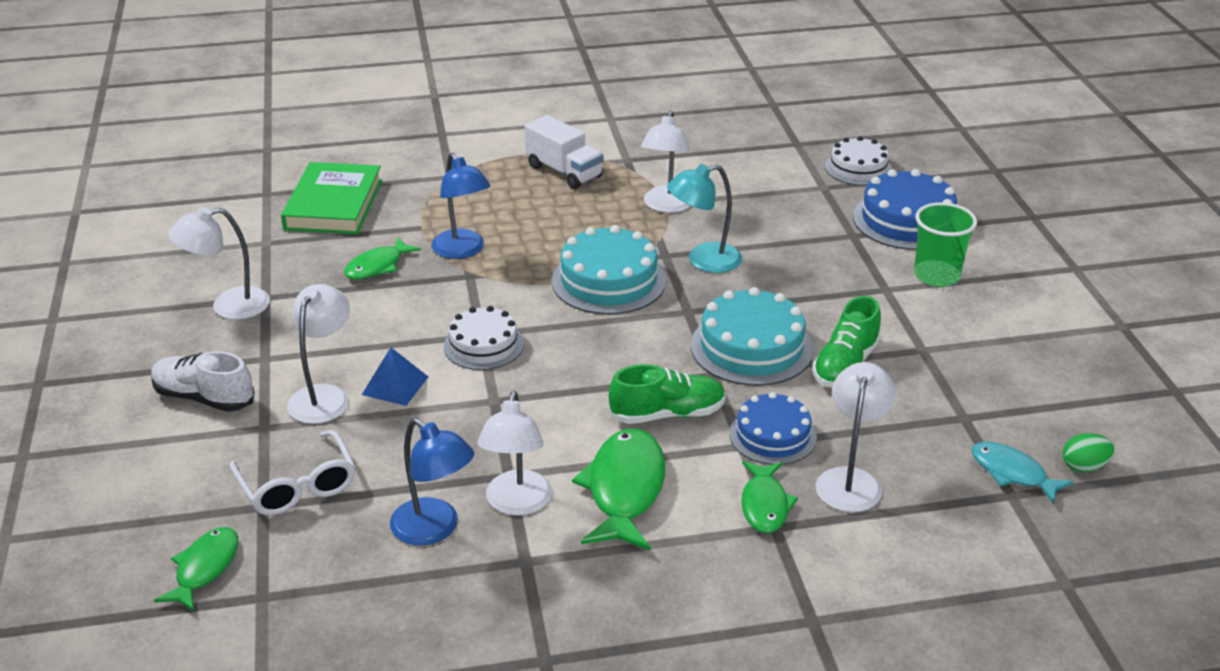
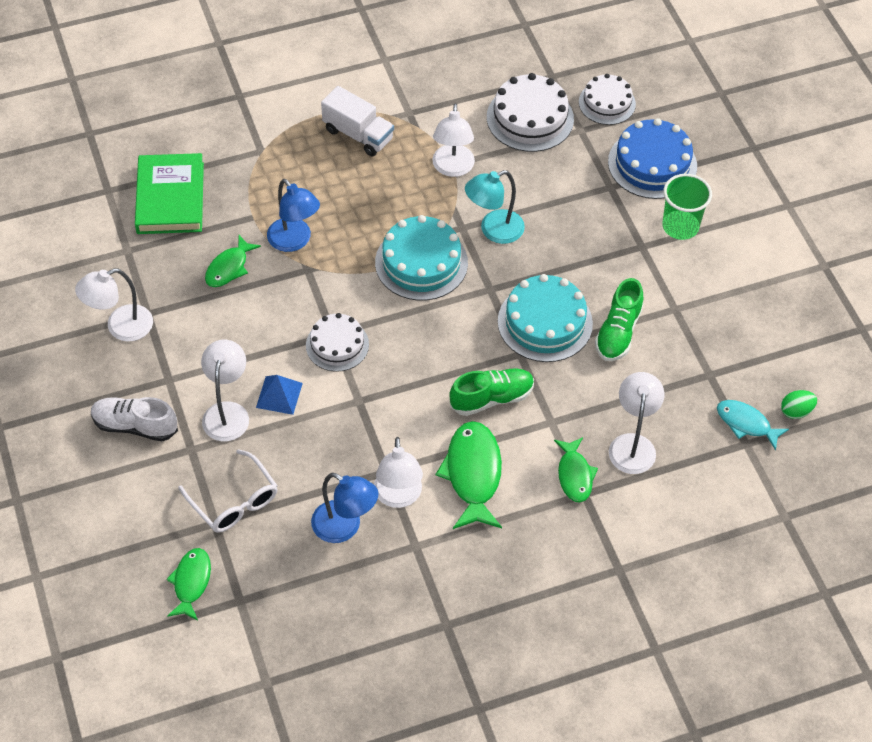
camera: 10 degrees left, 20 degrees up
blue cake [729,392,817,465] -> none
none -> white cake [487,73,574,152]

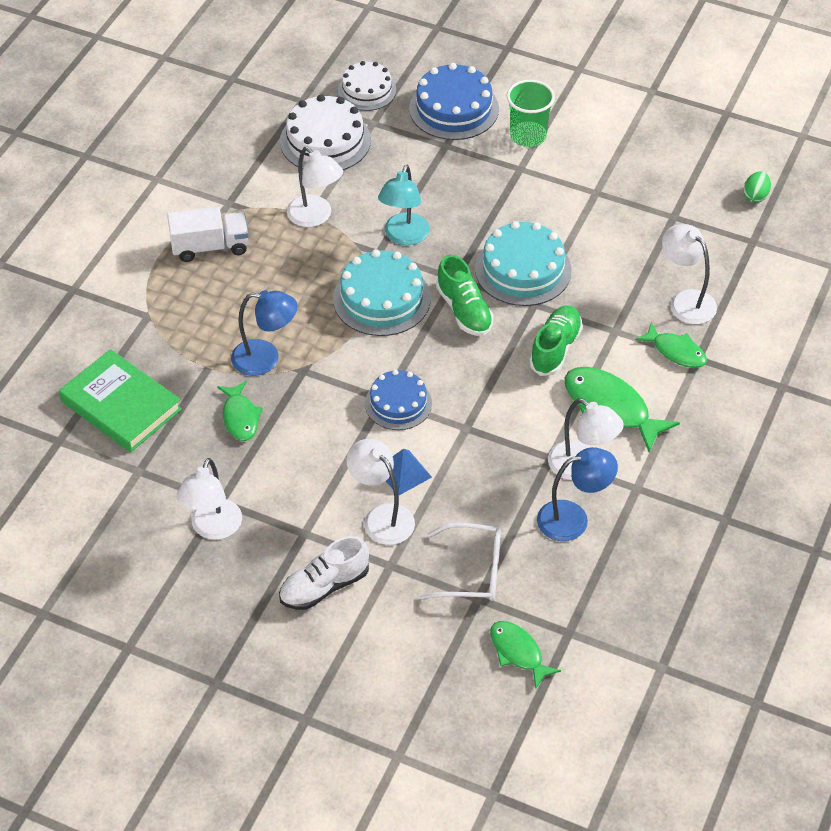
camera: 45 degrees left, 5 degrees down
white cake [306,313,369,372] -> blue cake [365,370,432,430]
green shoe [595,278,644,361] -> green shoe moved to [436,255,494,336]
turquoise fish [717,400,789,451] -> none

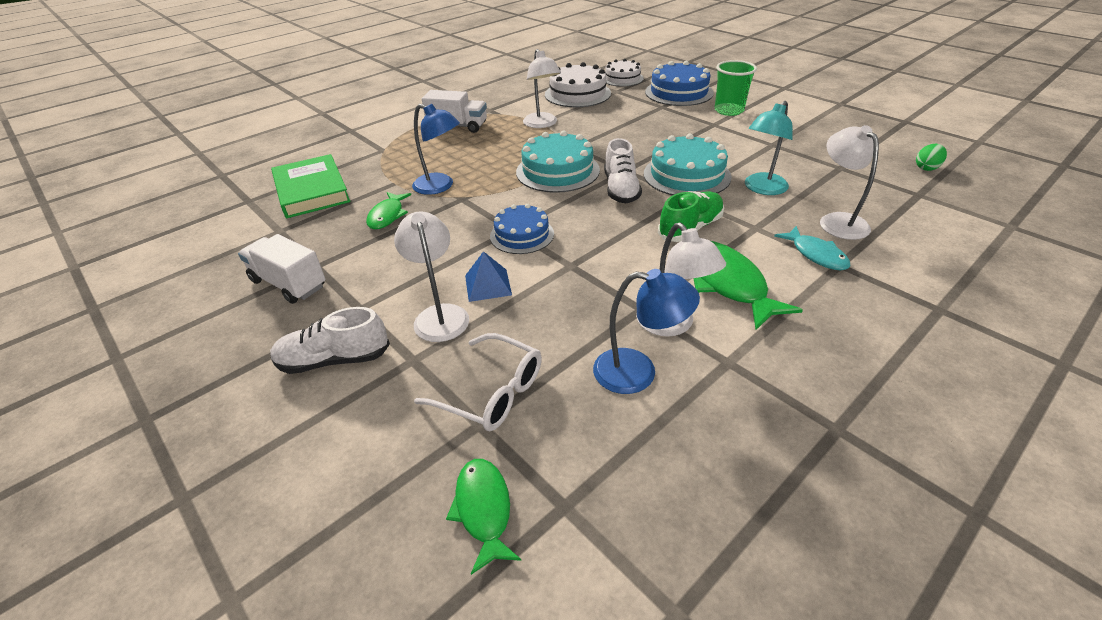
camera: 25 degrees right, 10 degrees down
white lamp [176,458,242,540] -> white truck [238,234,326,304]
turquoise lamp [378,165,430,245] -> turquoise lamp moved to [745,101,793,195]
green shoe [436,255,494,336] -> white shoe [604,138,642,203]
green fish [635,322,707,368] -> turquoise fish [774,226,850,270]

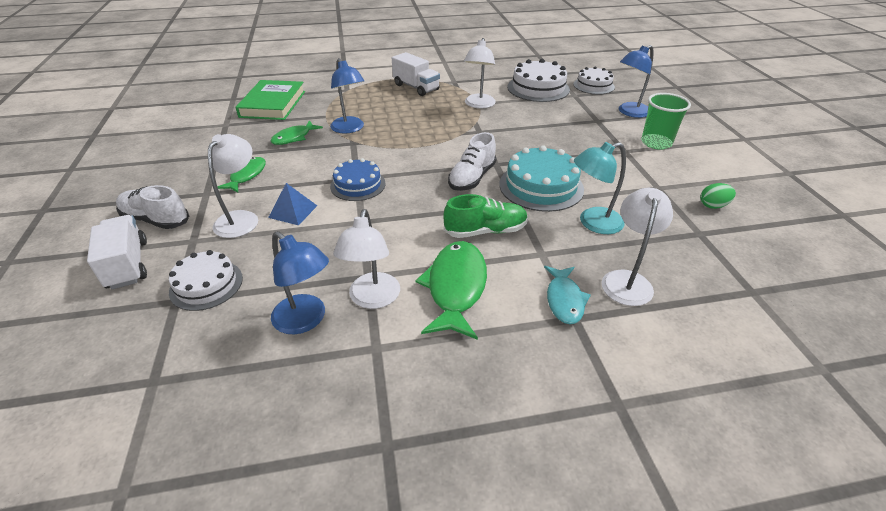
camera: 30 degrees right, 0 degrees up
white truck [238,234,326,304] -> white truck moved to [87,215,147,289]
white glasses [414,333,542,431] -> white cake [169,250,243,311]
green fish [446,459,521,575] -> green fish moved to [217,157,266,193]
turquoise cake [516,131,600,193] -> none
blue cake [645,61,714,106] -> blue lamp [619,45,654,118]
green egg [916,144,947,171] -> green egg moved to [700,183,736,209]

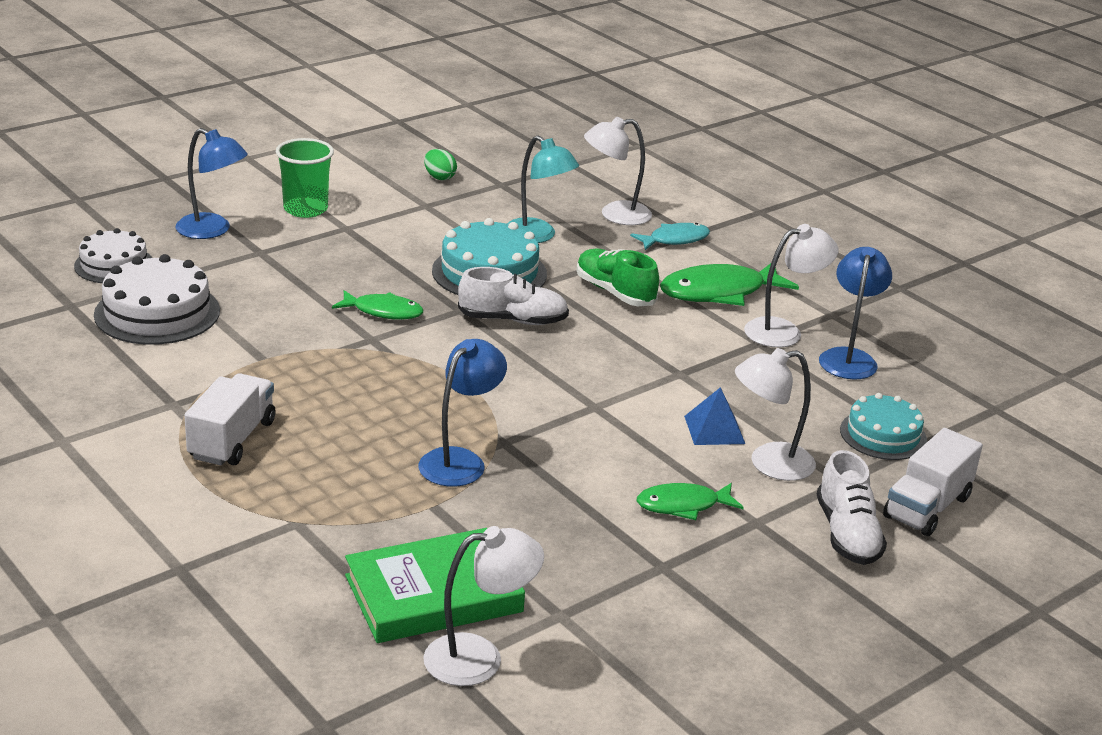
camera: 120 degrees left, 10 degrees down
white cake [169,250,243,311] -> turquoise cake [840,393,927,460]
green fish [270,120,323,145] -> green fish moved to [332,290,423,320]
blue cake [330,158,386,201] -> none
white lamp [464,38,496,109] -> white lamp moved to [423,526,544,686]

